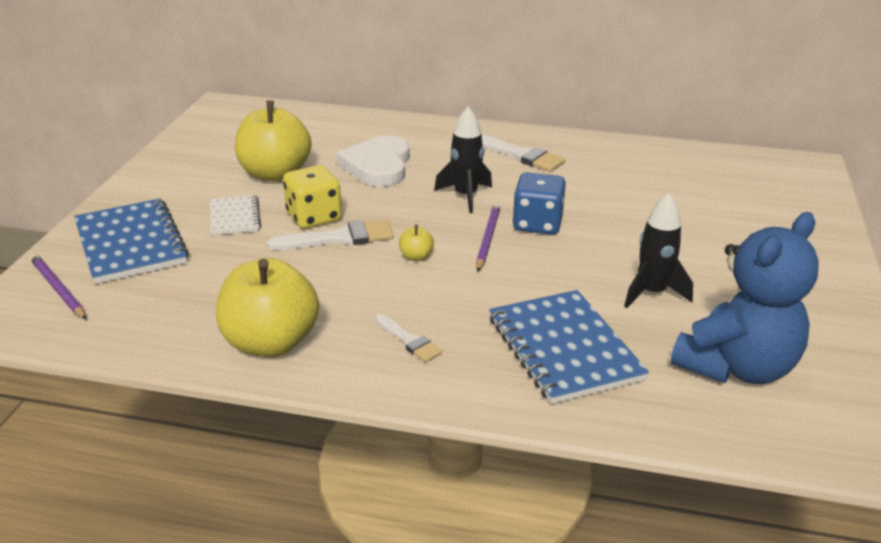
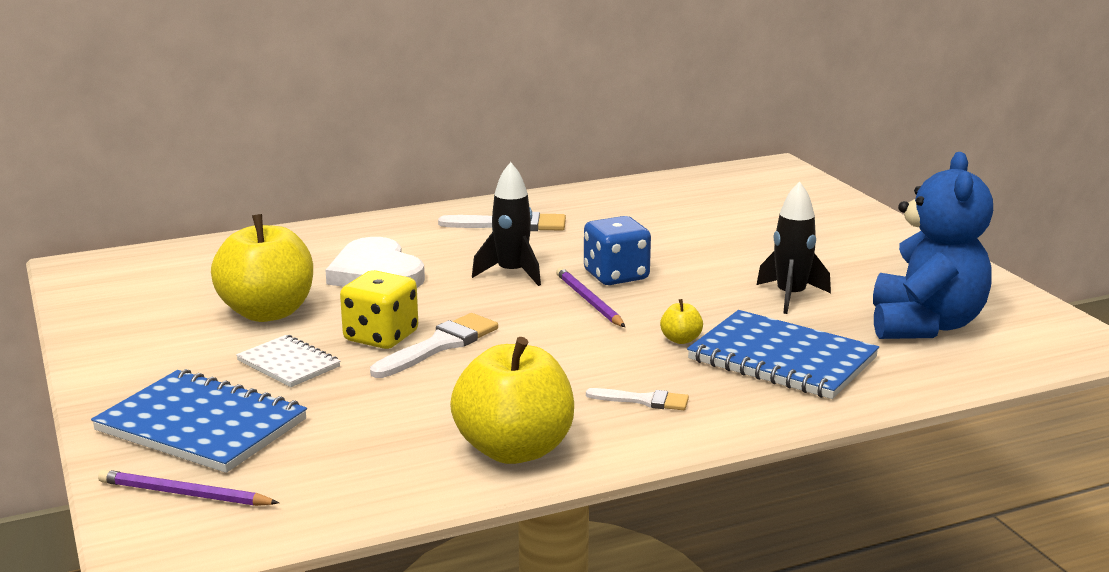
camera: 35 degrees left, 10 degrees down
yellow apple [399,225,434,261] -> yellow apple moved to [660,299,703,344]

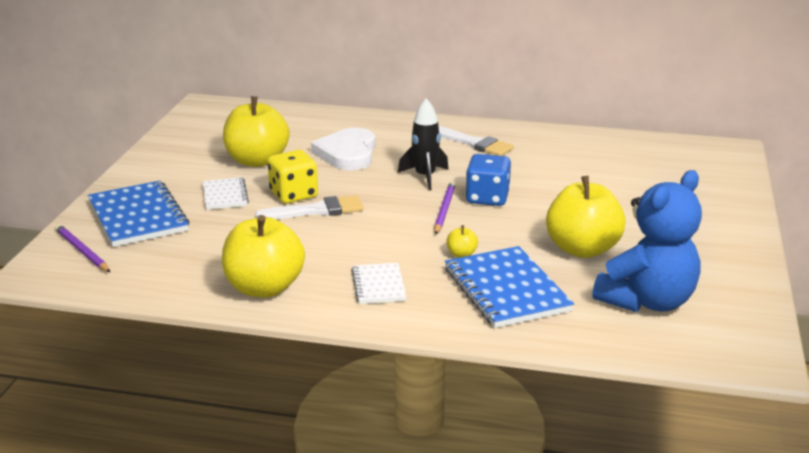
camera: 35 degrees right, 5 degrees up
white brush [586,388,689,410] -> white notebook [351,263,407,304]
black rocket [757,181,831,314] -> yellow apple [546,176,626,258]

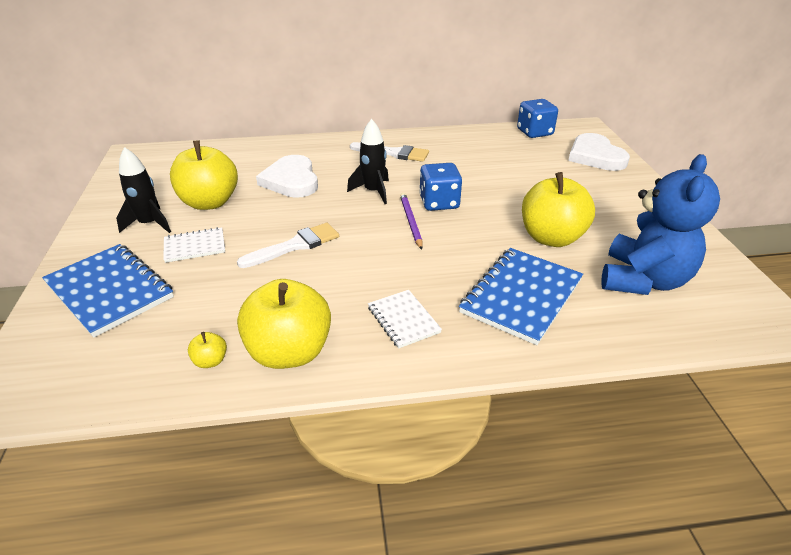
camera: 20 degrees left, 10 degrees up
purple pencil [55,224,110,272] -> none
white notebook [203,177,249,210] -> white notebook turned 75 degrees counterclockwise [163,227,225,263]
yellow dice [268,150,318,203] -> none
blue notebook [445,246,574,328] -> blue notebook turned 75 degrees clockwise [459,248,583,345]
yellow apple [446,225,478,258] -> yellow apple moved to [188,332,227,368]
none -> black rocket [116,147,171,233]
none -> blue dice [517,99,558,138]
none -> white heart [568,133,630,171]

